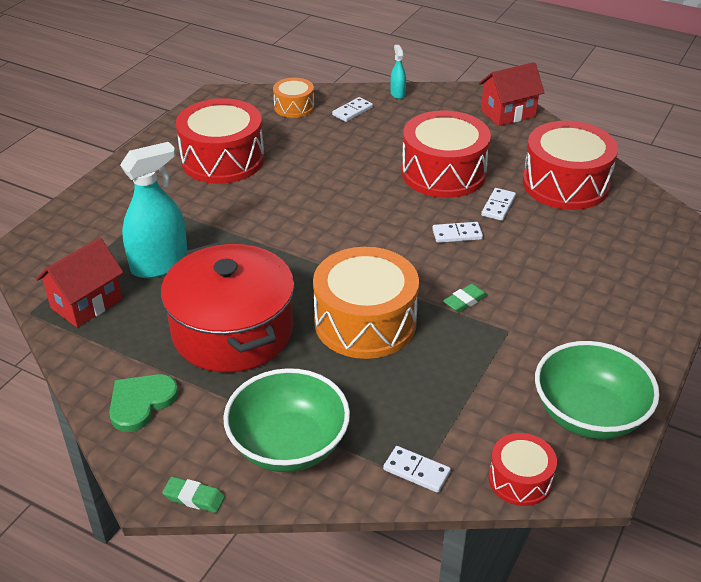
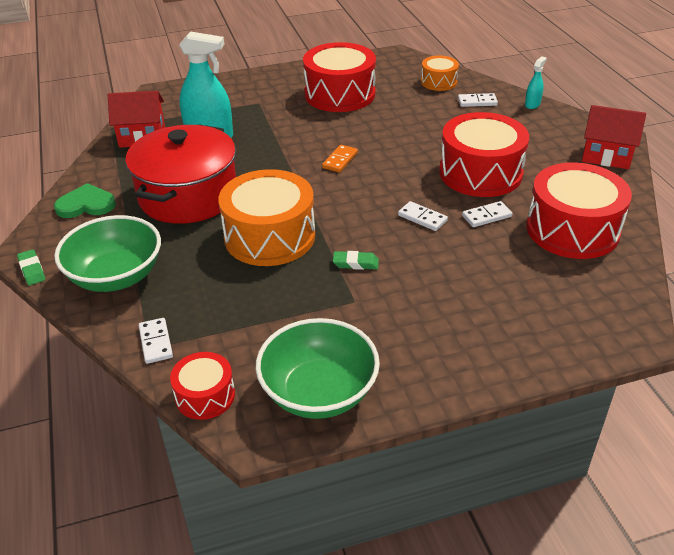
camera: 45 degrees right, 0 degrees up
none -> orange domino [322,145,358,172]

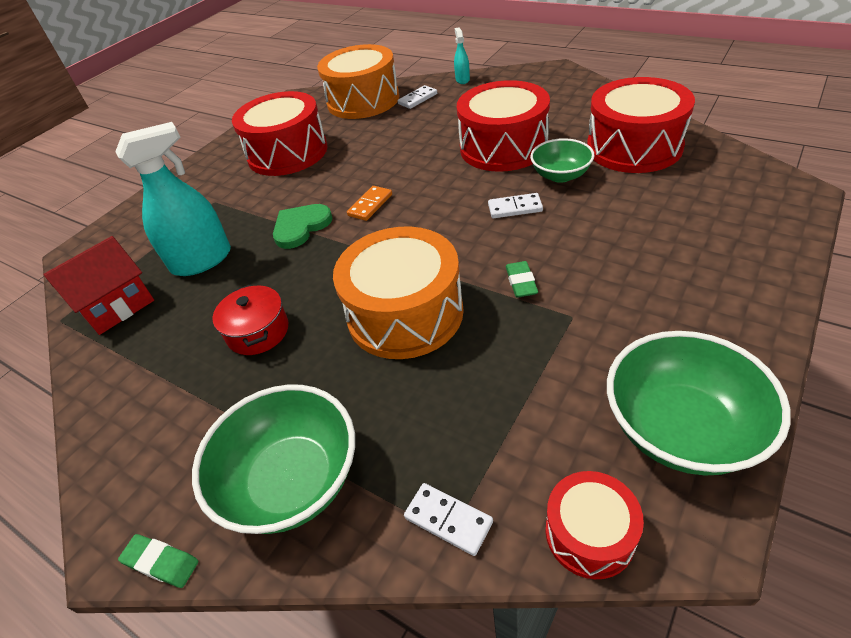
camera: 35 degrees left, 5 degrees up
green heart [54,183,116,218] -> green heart moved to [273,204,333,249]
red pot [125,124,236,224] -> red pot [212,285,289,355], size x0.47
orange domino [322,145,358,172] -> orange domino turned 45 degrees clockwise [347,186,392,221]
green eraser [333,251,379,270] -> green eraser turned 60 degrees counterclockwise [506,261,538,297]
orange drum [421,55,459,91] -> orange drum [317,44,400,119], size x1.91
white domino [462,201,513,227] -> green bowl [530,138,594,183]
red house [582,105,646,169] -> none

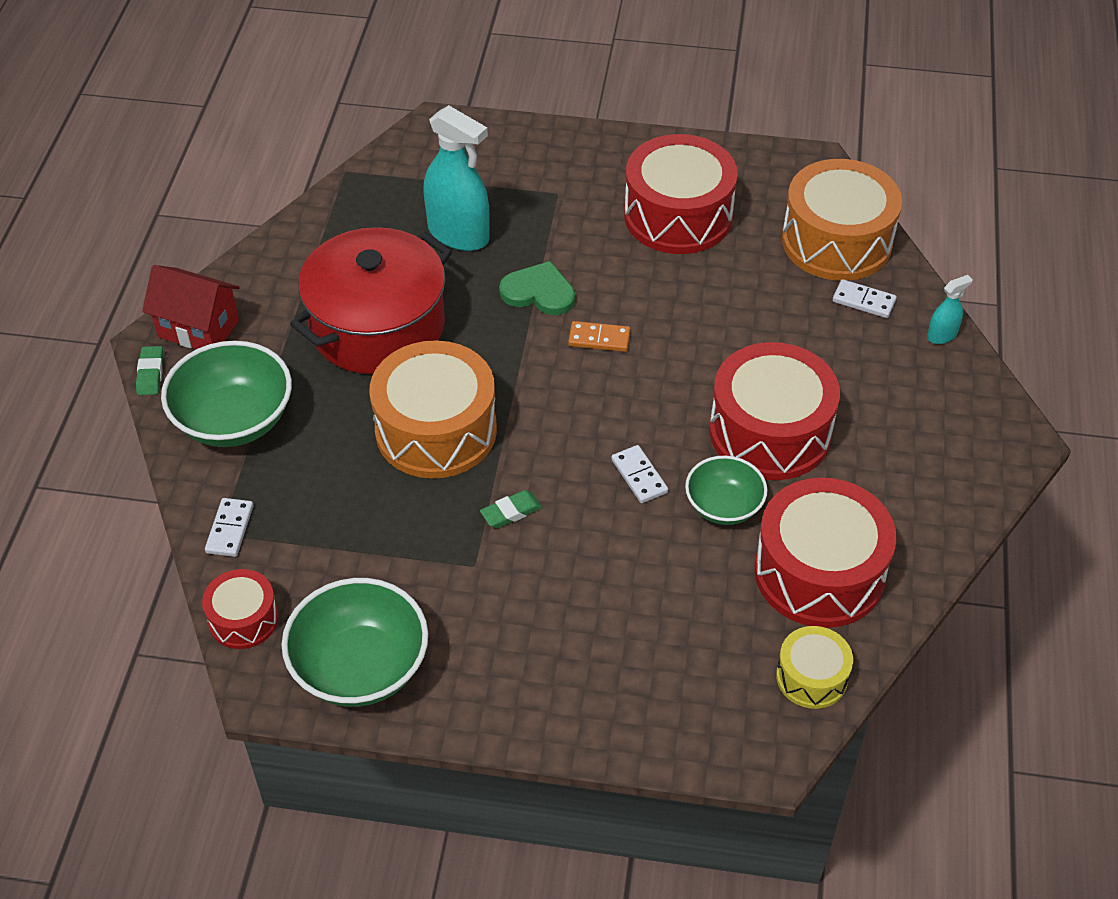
camera: 60 degrees right, 5 degrees up
red house [43,236,154,335] -> red house moved to [142,265,240,349]
red pot [212,285,289,355] -> red pot [290,227,452,374], size x2.12
none -> yellow drum [776,626,853,709]

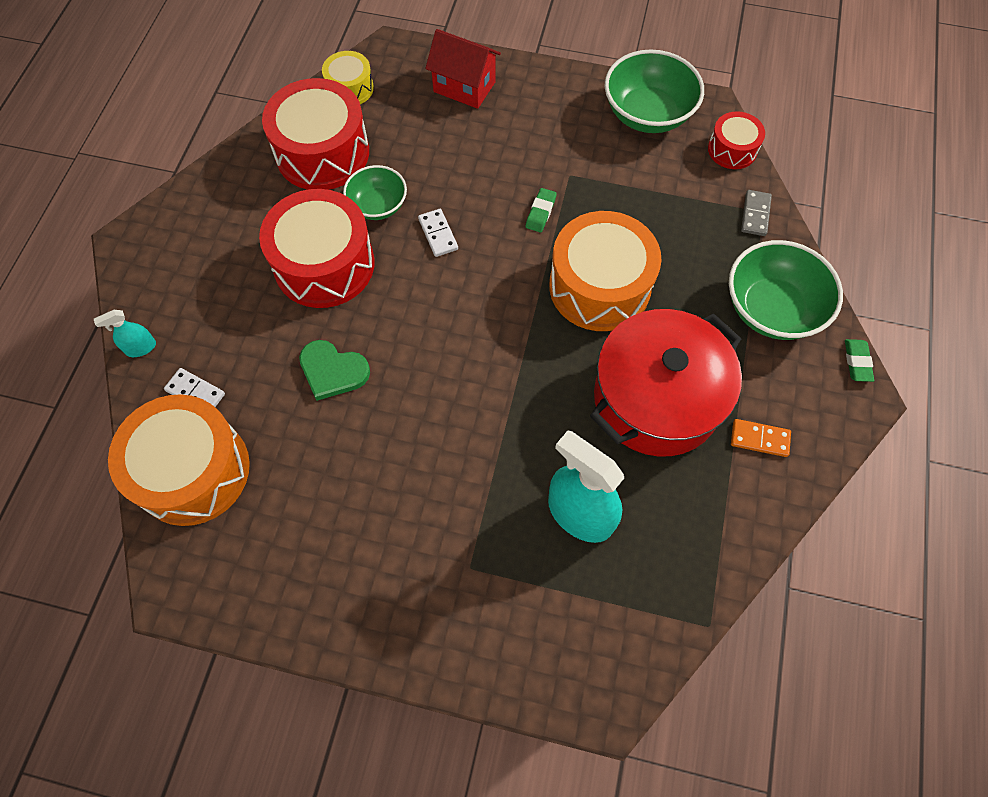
camera: 175 degrees left, 15 degrees up
red house [142,265,240,349] -> red house moved to [425,29,501,109]
white domino [205,498,253,557] -> grey domino [741,190,772,236]
green eraser [480,490,542,528] -> green eraser turned 45 degrees counterclockwise [526,188,557,232]
green heart [499,261,575,315] -> green heart moved to [299,340,370,401]
orange domino [568,321,630,352] -> orange domino moved to [731,419,791,457]
red drum [624,134,738,254] -> none

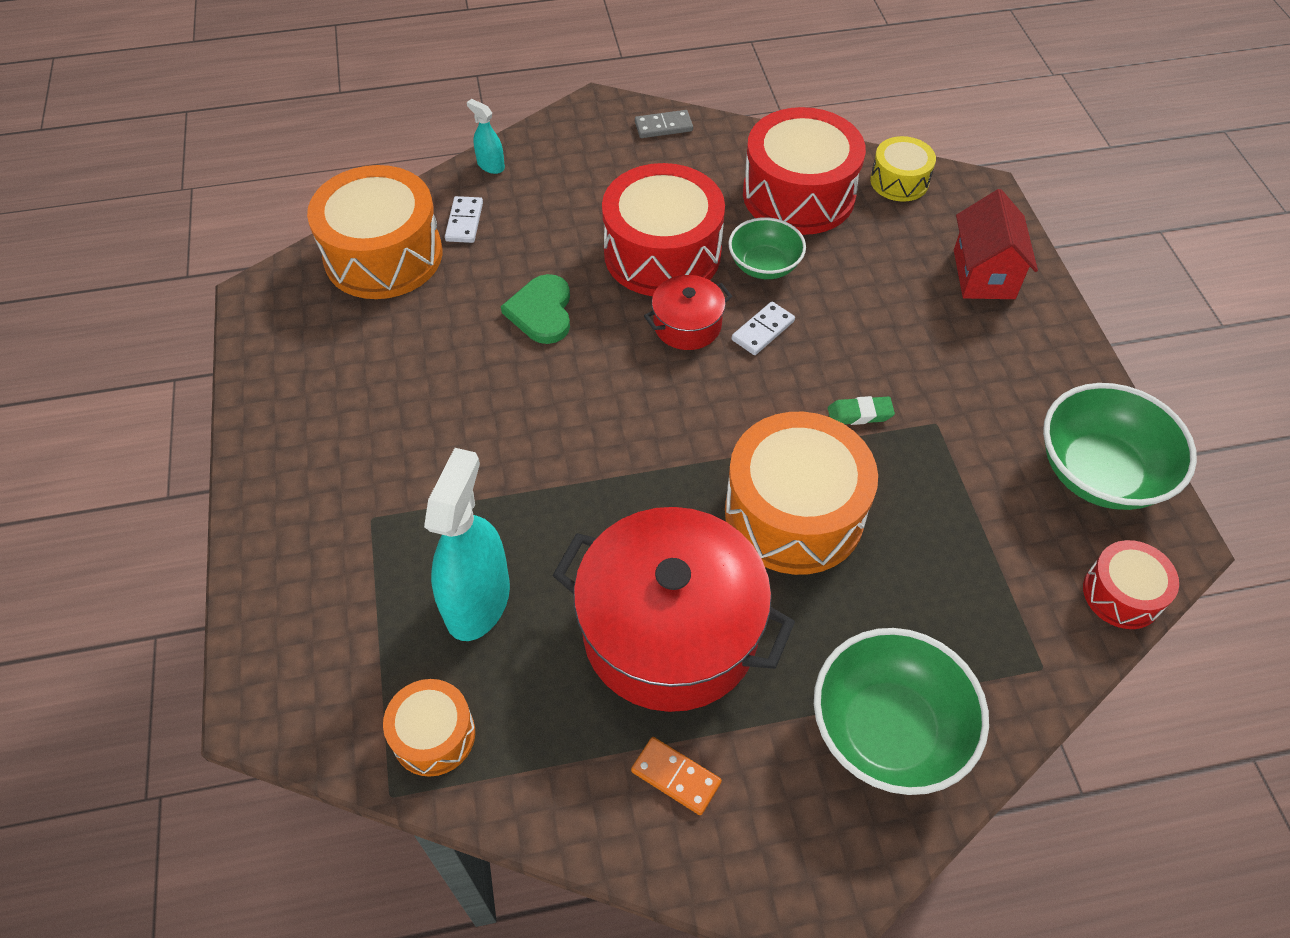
camera: 65 degrees right, 10 degrees down
orange domino [731,419,791,457] -> orange domino turned 45 degrees counterclockwise [631,737,722,815]
grey domino [741,190,772,236] -> grey domino moved to [635,110,693,138]
green eraser [845,339,874,382] -> none
none -> orange drum [383,679,475,777]
none -> red pot [644,275,732,350]

